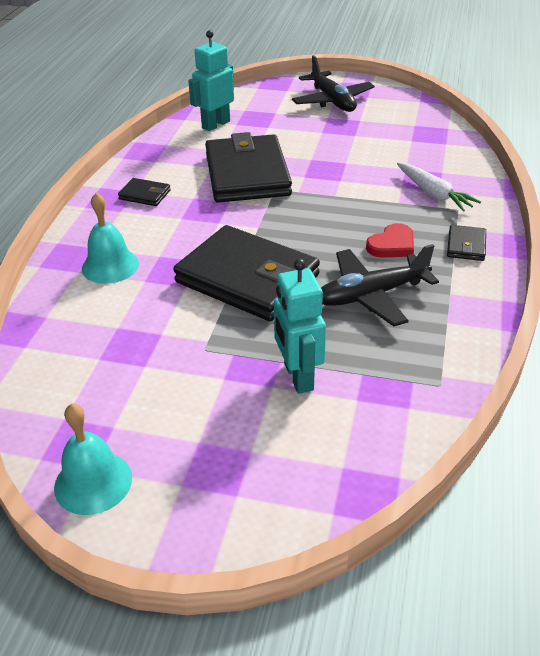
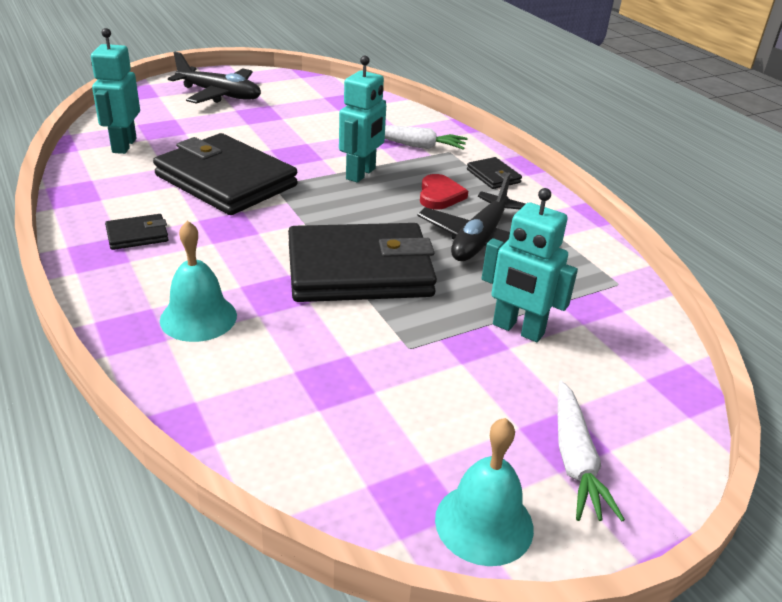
camera: 45 degrees left, 5 degrees down
none -> turquoise robot [339,56,386,183]
none -> white carrot [558,380,625,521]

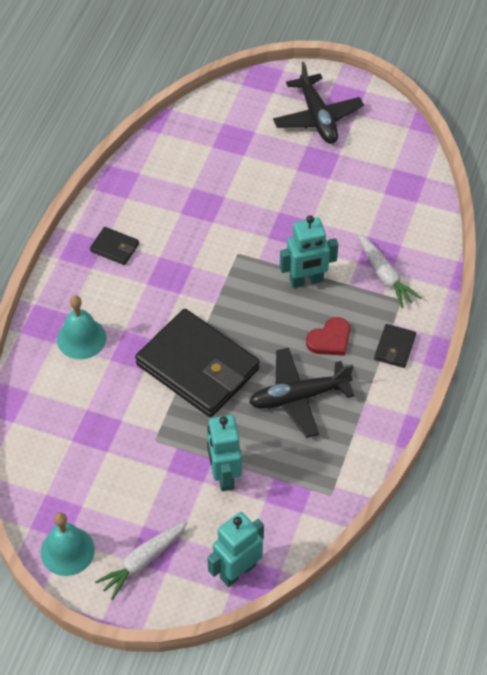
camera: 50 degrees right, 20 degrees up
turquoise robot [91,28,140,154] -> turquoise robot moved to [207,512,264,587]
black wallet [153,133,298,215] -> none

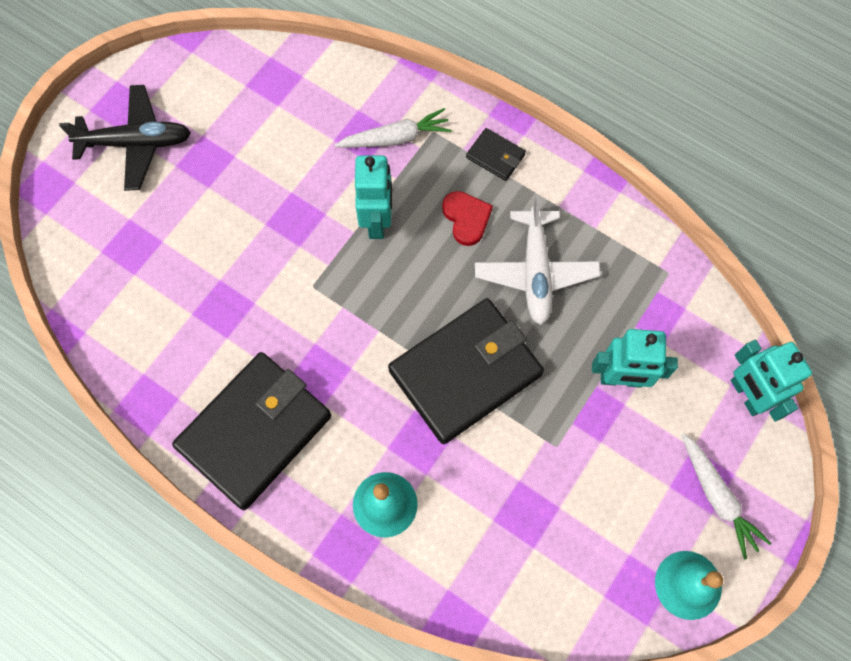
camera: 75 degrees left, 15 degrees up
black wallet [90,227,139,265] -> black wallet [172,352,331,510], size x2.37
black plane [249,348,354,438] -> white plane [475,195,601,325]

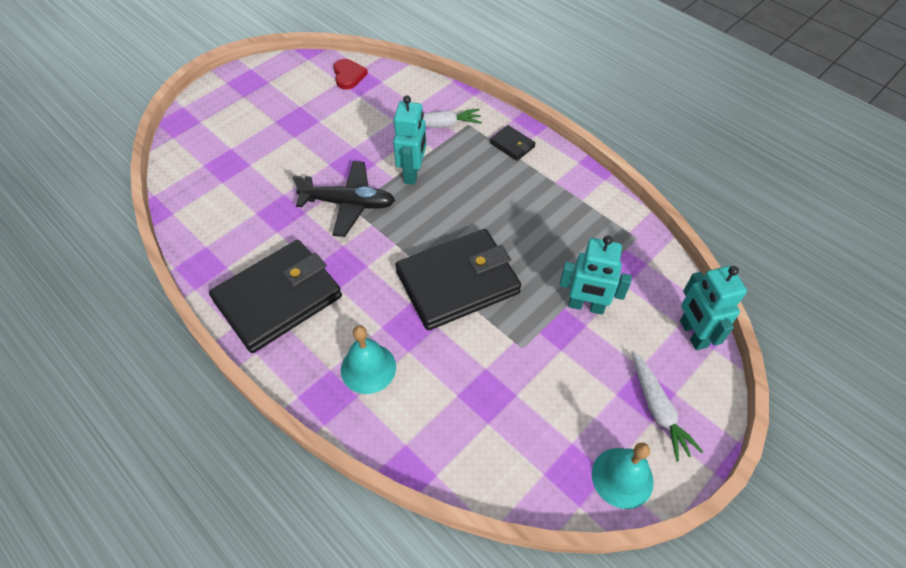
camera: 10 degrees right, 15 degrees down
black plane [59,85,191,191] -> black plane moved to [292,161,395,237]
red heart [442,191,493,246] -> red heart moved to [334,59,368,90]
white plane [475,195,601,325] -> none

